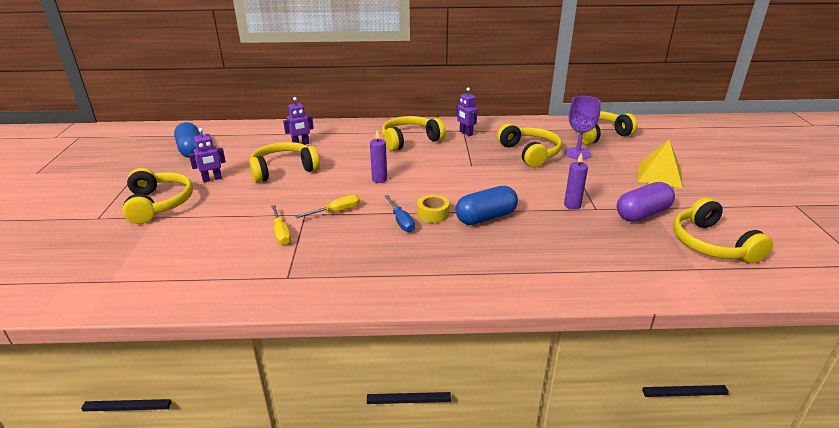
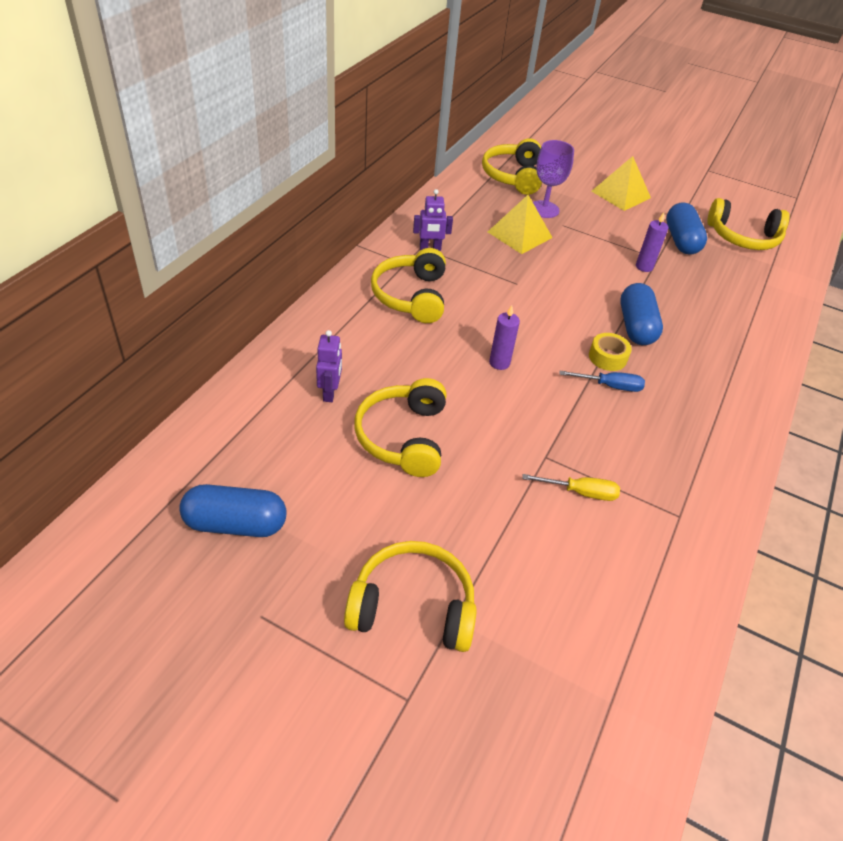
camera: 65 degrees left, 15 degrees up
purple robot [189,128,226,183] -> none
yellow screwdriver [295,195,360,218] -> none
yellow headphones [497,123,562,168] -> yellow pyramid [488,195,553,254]
purple capsule [617,182,675,222] -> blue capsule [666,202,707,255]

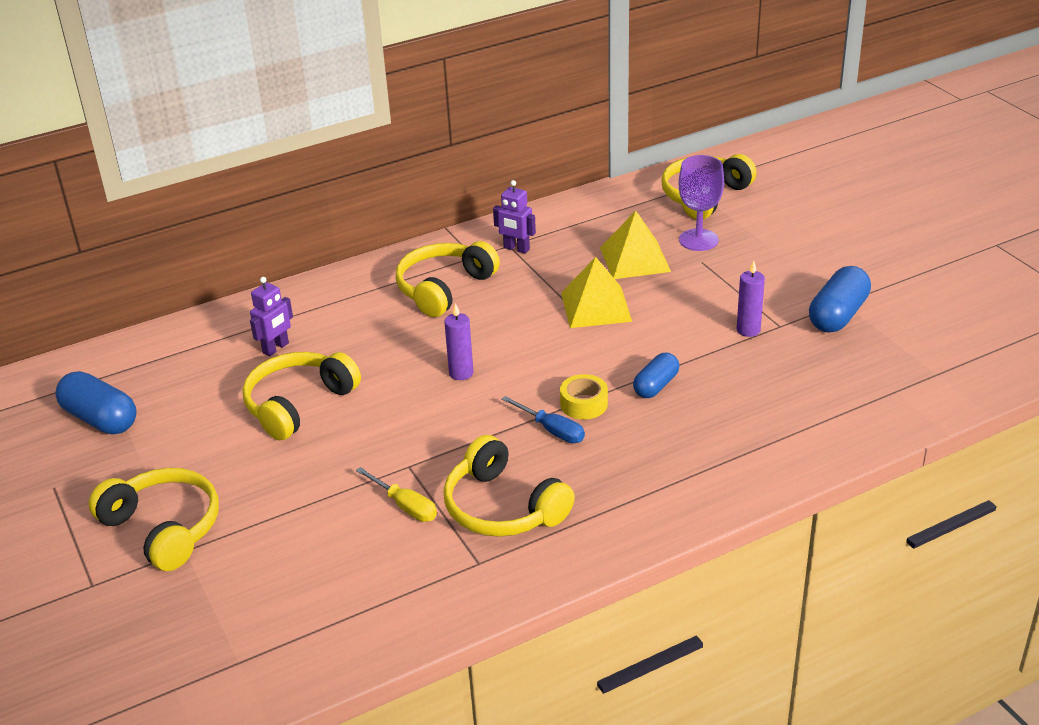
camera: 40 degrees right, 10 degrees down
yellow pyramid [591,156,651,211] -> yellow pyramid moved to [561,257,632,328]
blue capsule [620,283,663,345] -> blue capsule [633,352,679,398], size x0.64
yellow headphones [707,198,790,250] -> yellow headphones moved to [444,435,575,537]

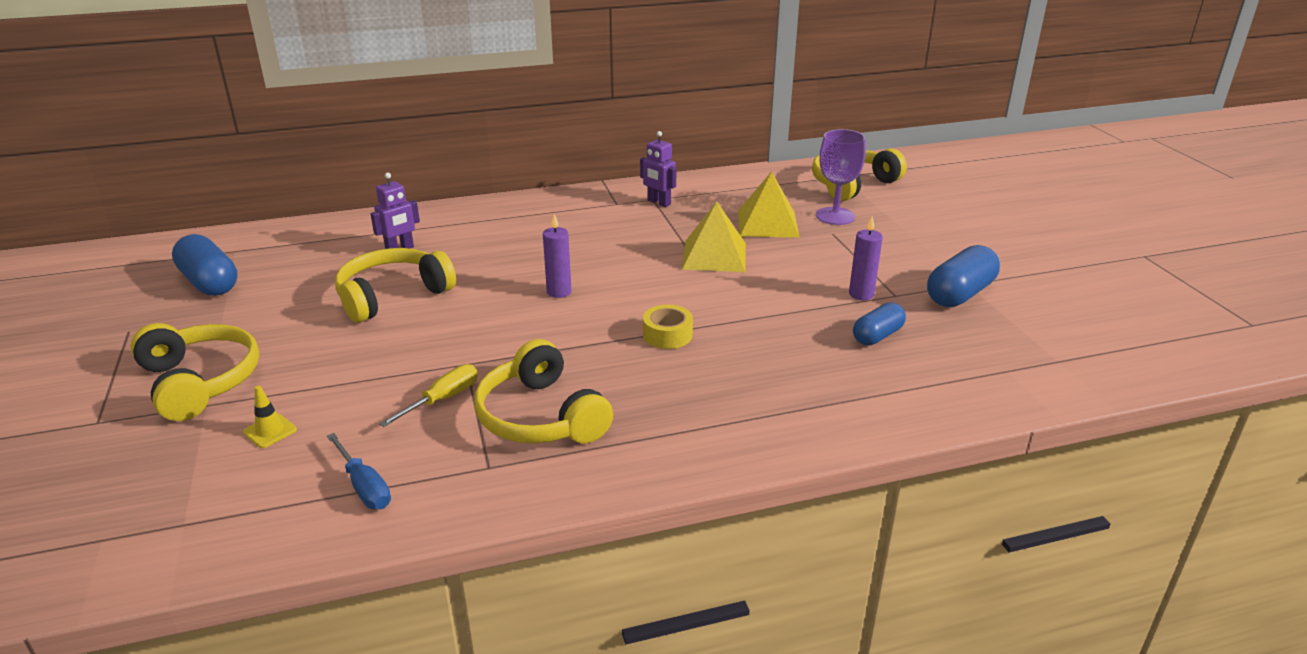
camera: 10 degrees right, 5 degrees down
yellow screwdriver [356,467,437,522] -> yellow screwdriver turned 105 degrees counterclockwise [379,364,478,427]
yellow headphones [396,241,500,317] -> none
blue screwdriver [501,396,585,443] -> blue screwdriver moved to [327,433,391,509]
blue capsule [633,352,679,398] -> blue capsule moved to [853,302,906,345]
none -> yellow traffic cone [243,385,297,448]

